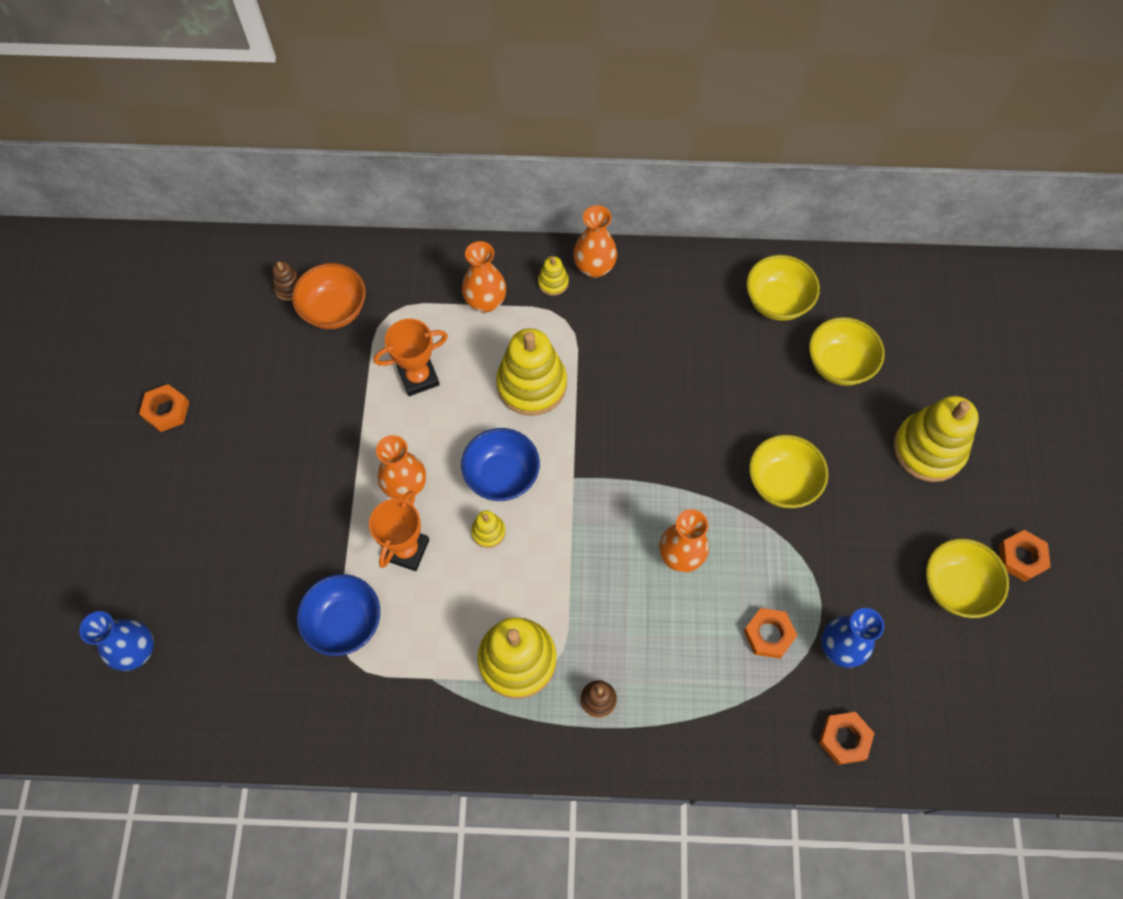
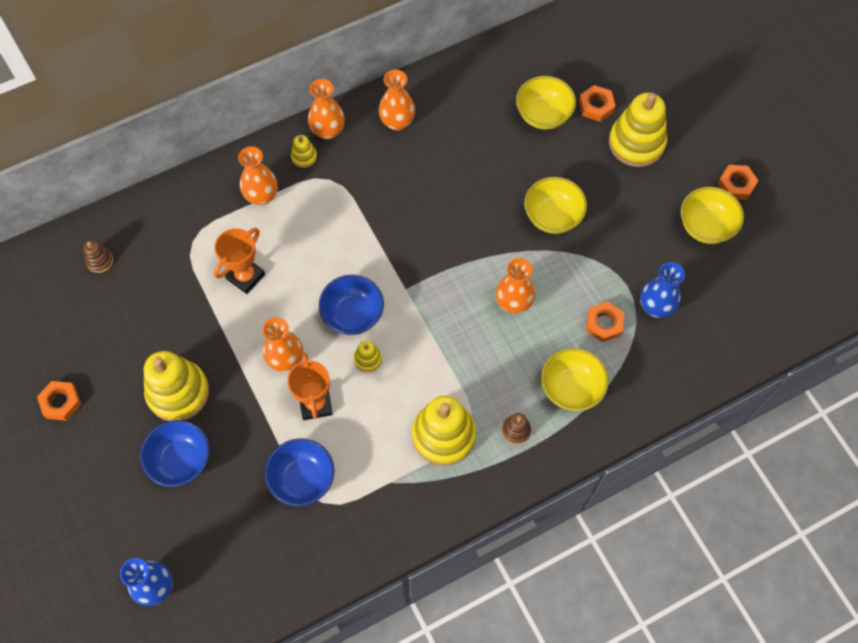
camera: 30 degrees left, 0 degrees up
orange bowl [292,263,366,329] -> none
yellow stacking toy [496,328,567,416] -> yellow stacking toy moved to [144,351,209,421]
yellow bowl [746,255,820,321] -> yellow bowl moved to [541,348,609,411]
orange nut [819,712,875,765] -> orange nut moved to [579,85,616,122]
none -> blue bowl [140,420,209,487]
none -> orange vase [379,70,415,131]

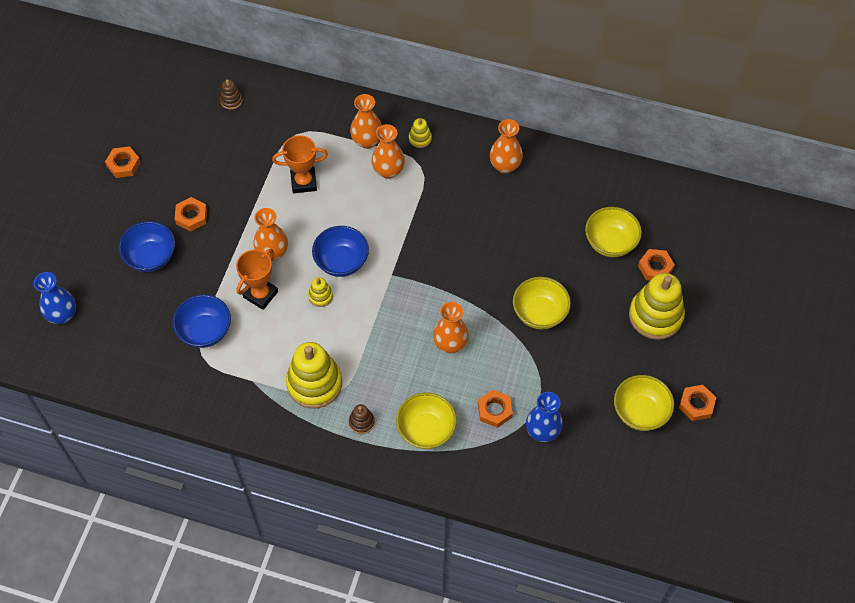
camera: 45 degrees right, 5 degrees down
yellow stacking toy [144,351,209,421] -> orange nut [175,197,207,232]
orange vase [308,79,345,140] -> orange vase moved to [371,124,405,179]

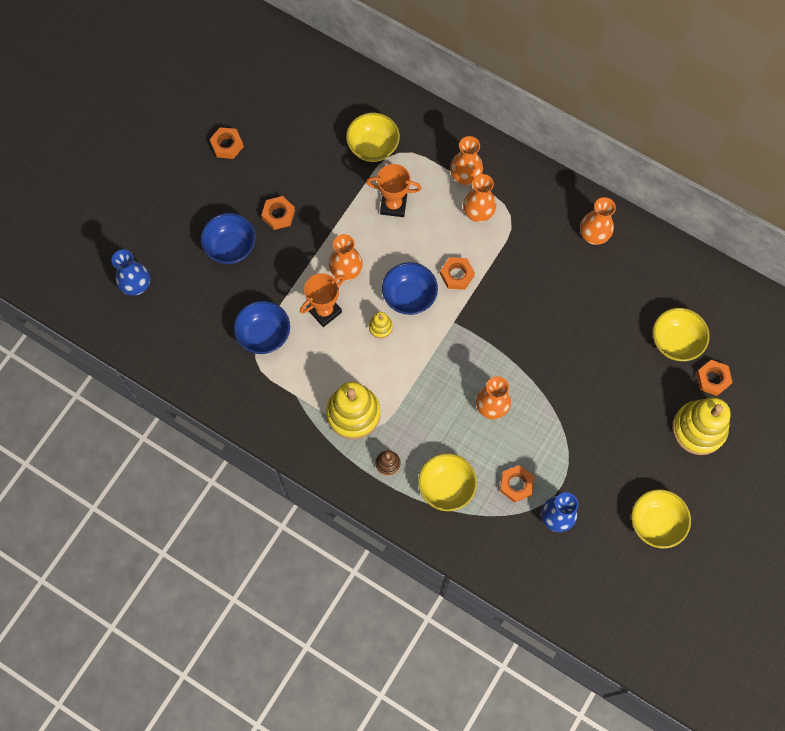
camera: 15 degrees right, 10 degrees up
brown stacking toy [220,79,243,110] -> none
yellow stacking toy [409,118,432,148] -> none
yellow bowl [513,277,571,329] -> yellow bowl moved to [346,113,400,162]
orange nut [679,385,716,421] -> orange nut moved to [440,257,475,290]

